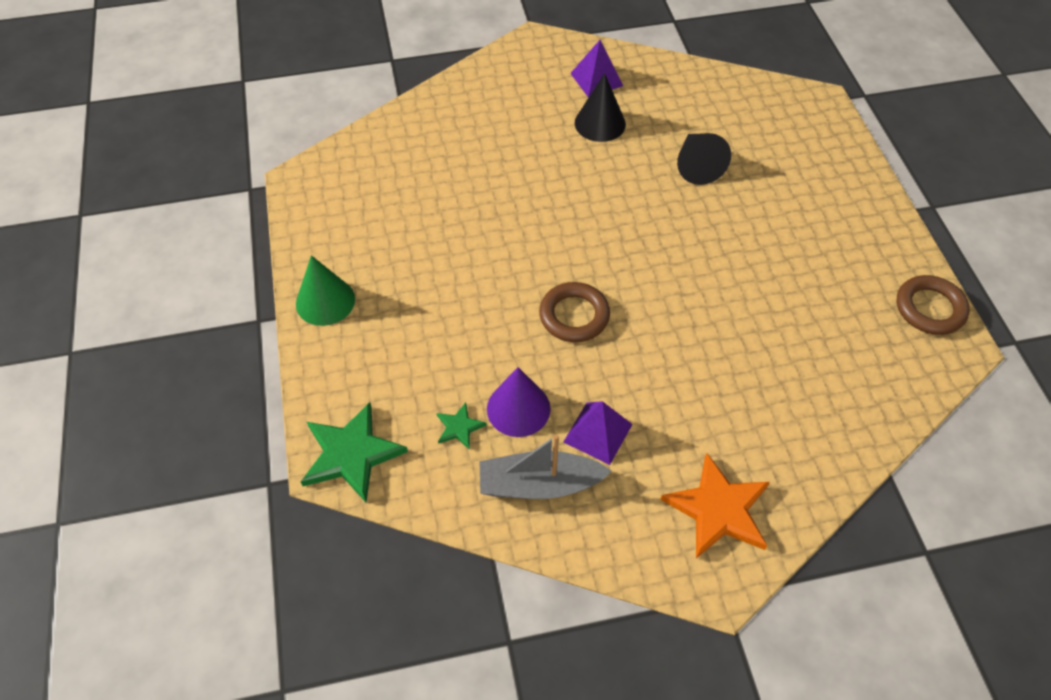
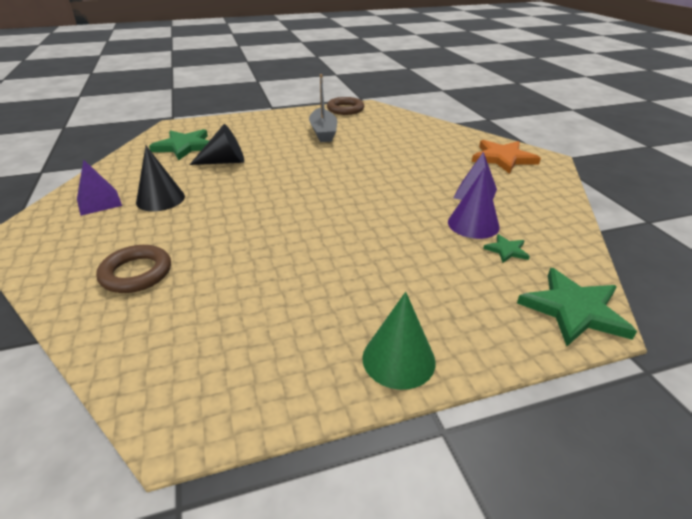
camera: 95 degrees left, 20 degrees down
grey boat [479,434,612,499] -> grey boat moved to [309,74,337,142]
brown ring [539,282,610,342] -> brown ring moved to [96,245,171,293]
none -> green star [149,129,209,160]

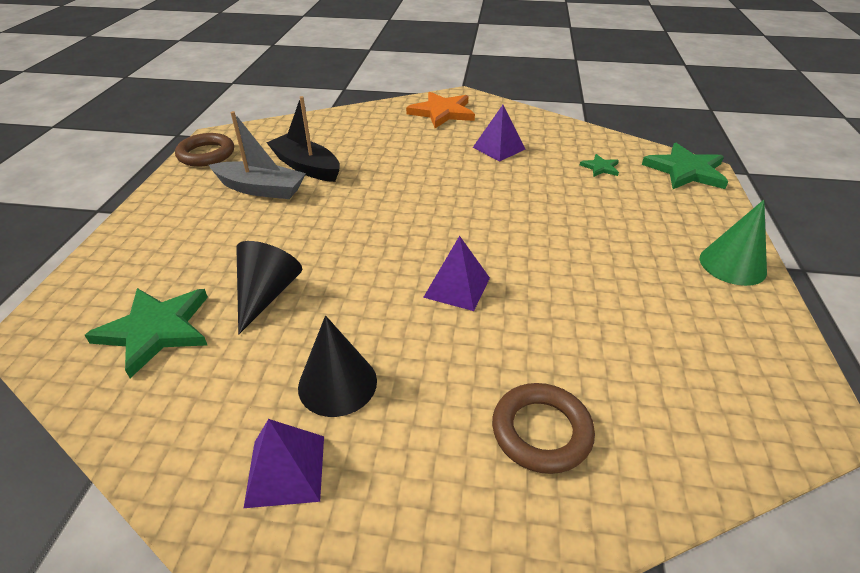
camera: 65 degrees left, 5 degrees up
purple cone [448,167,500,239] -> none
none -> black boat [266,96,340,182]
none -> purple pyramid [423,236,490,311]

